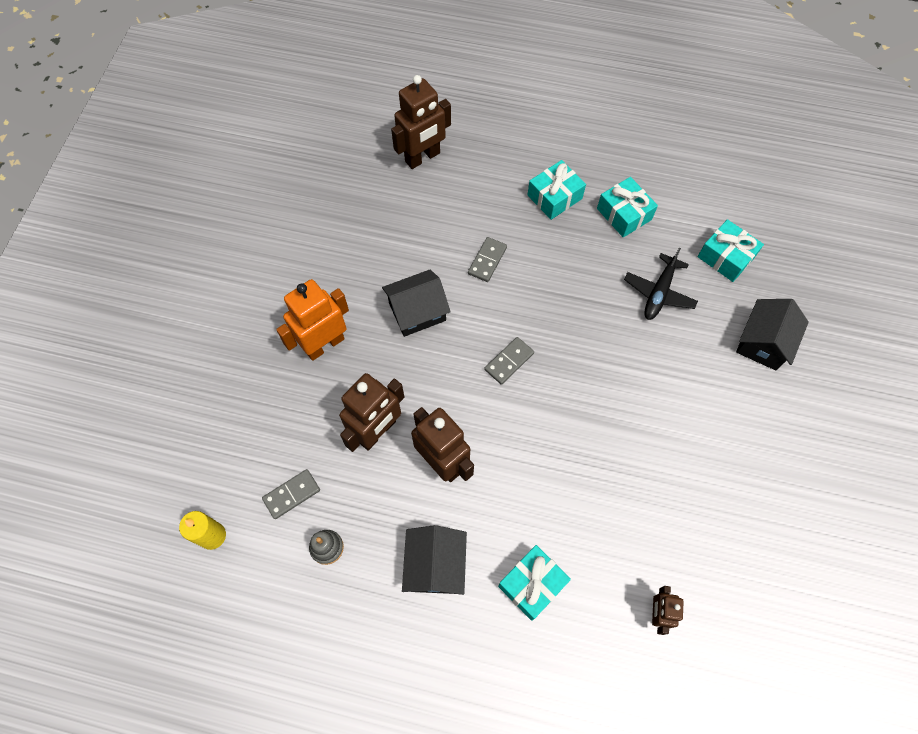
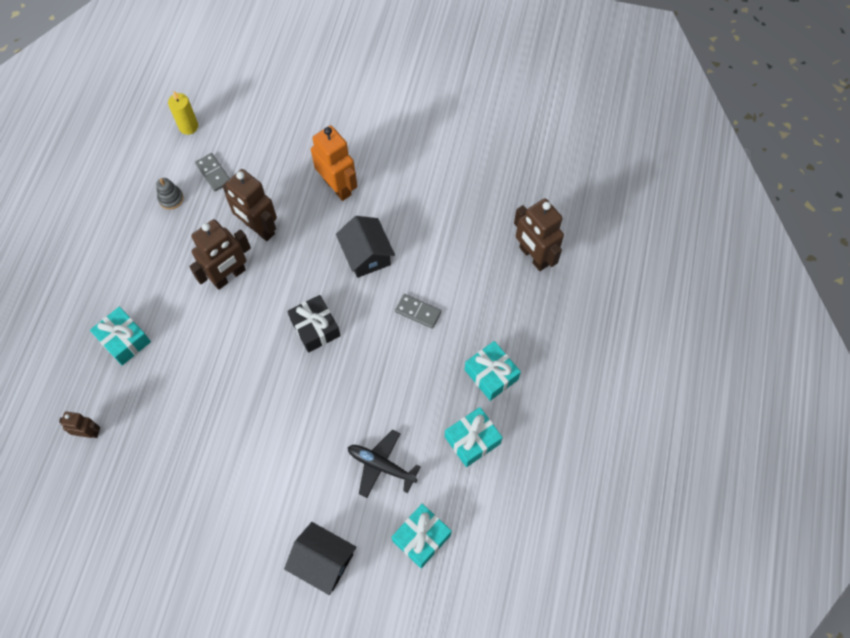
camera: 90 degrees right, 0 degrees up
black house [402,525,467,595] -> none
grey domino [484,337,534,385] -> black gift [287,295,340,353]

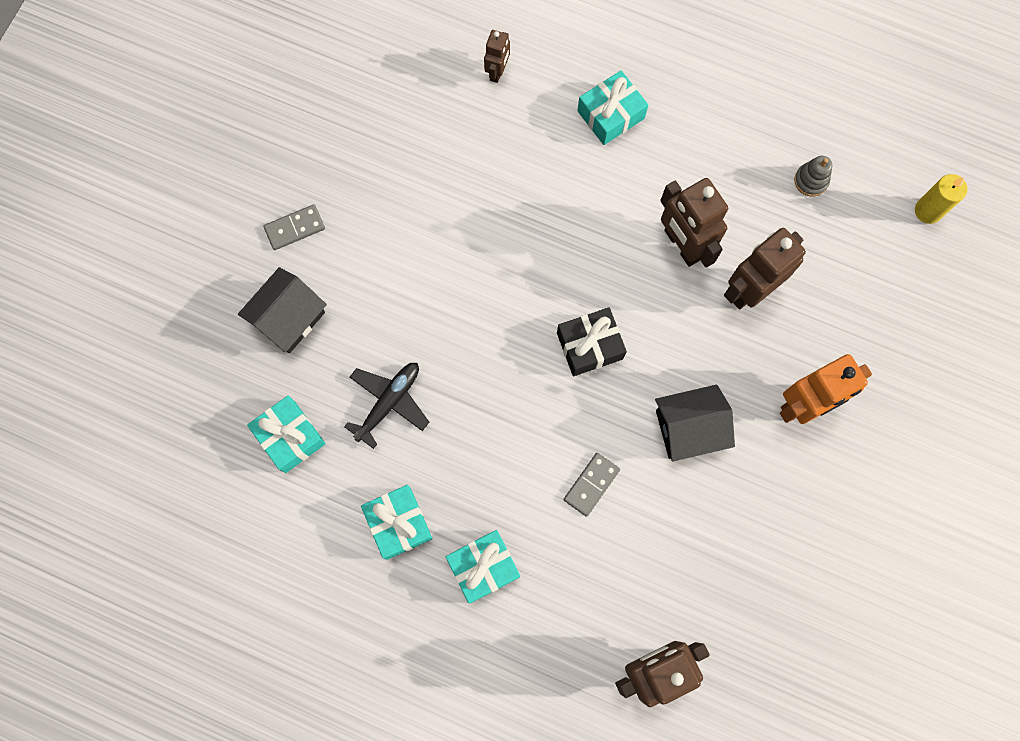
camera: 100 degrees right, 10 degrees up
grey domino [195,153,230,191] -> grey domino moved to [264,204,325,250]

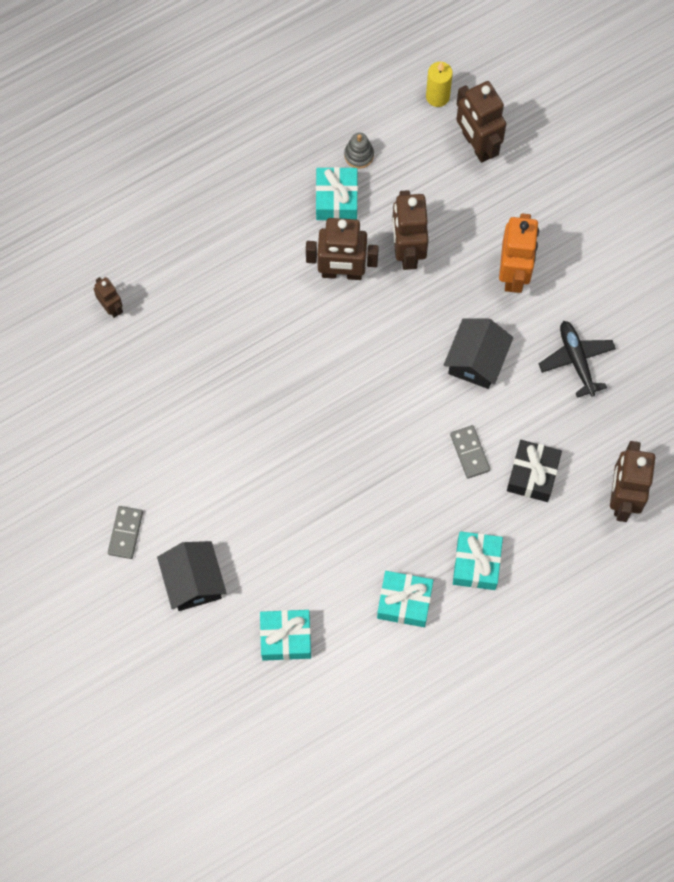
camera: 55 degrees left, 5 degrees down
black plane [344,363,429,449] -> black plane moved to [539,321,616,398]
black gift [557,307,627,376] -> black gift moved to [507,440,562,502]
turquoise gift [577,71,648,145] -> turquoise gift moved to [316,167,358,220]
none -> brown robot [456,81,506,163]

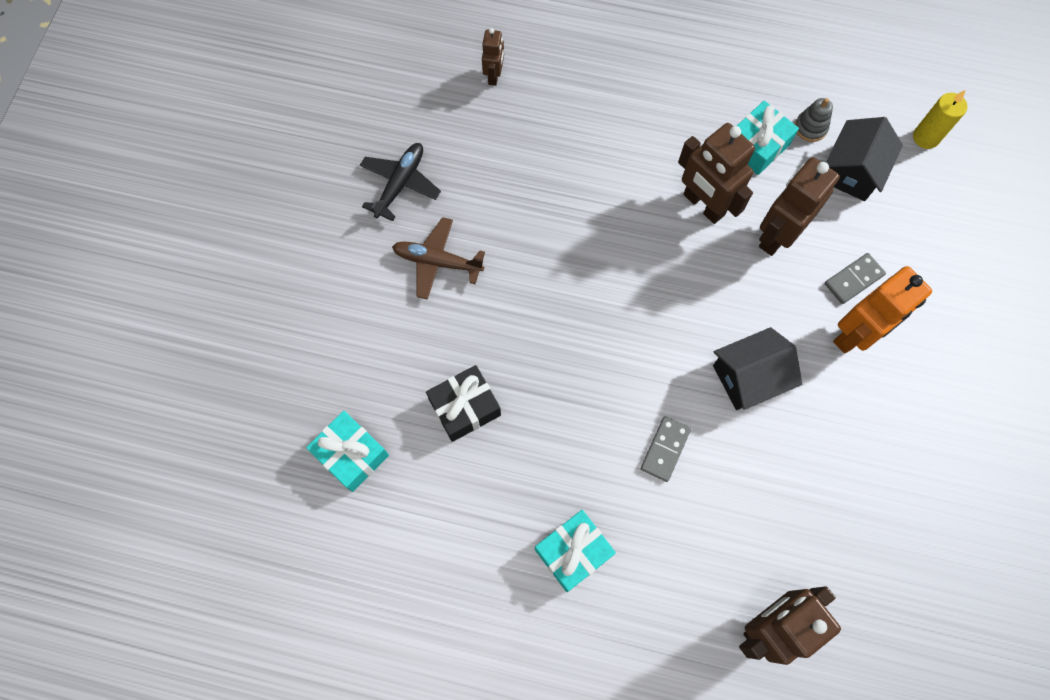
camera: 45 degrees right, 0 degrees up
grey domino [108,506,143,559] -> grey domino moved to [825,253,886,304]
black house [157,541,226,611] -> black house moved to [826,117,903,201]
turquoise gift [377,571,433,627] -> none
brown robot [456,81,506,163] -> none
black gift [507,440,562,502] -> black gift moved to [426,365,501,442]
black plane [539,321,616,398] -> black plane moved to [360,143,441,221]
none -> brown plane [392,217,485,300]

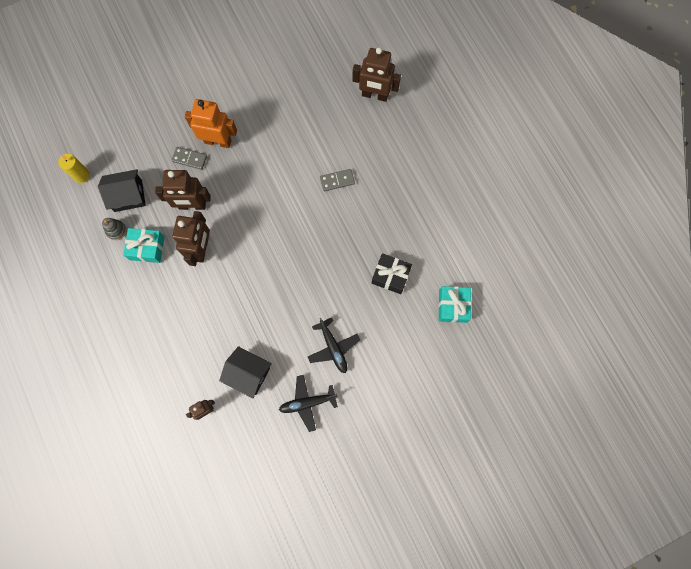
camera: 130 degrees left, 5 degrees up
brown plane [392,217,485,300] -> black plane [308,318,360,373]
turquoise gift [535,510,616,592] -> none
black house [713,327,802,410] -> black house moved to [219,346,272,398]

